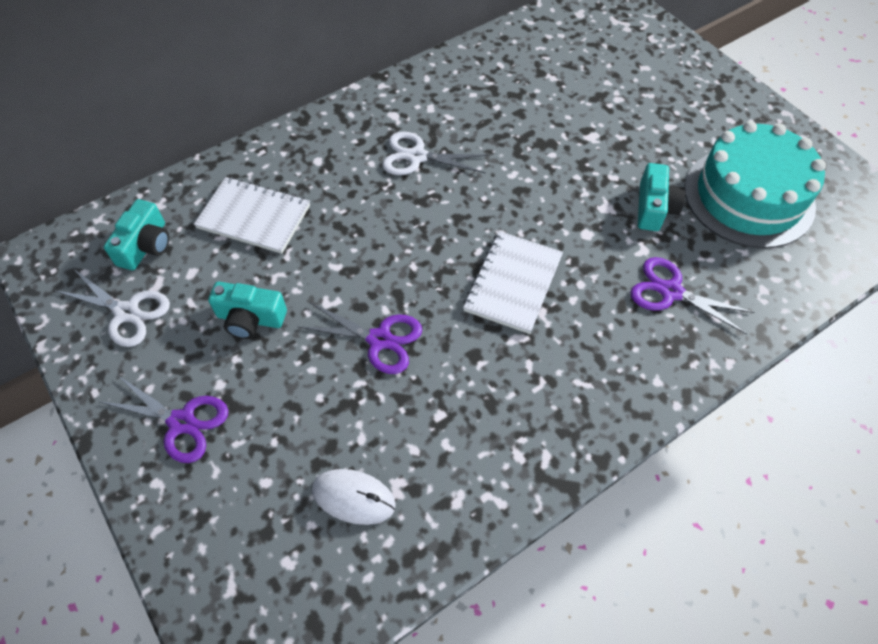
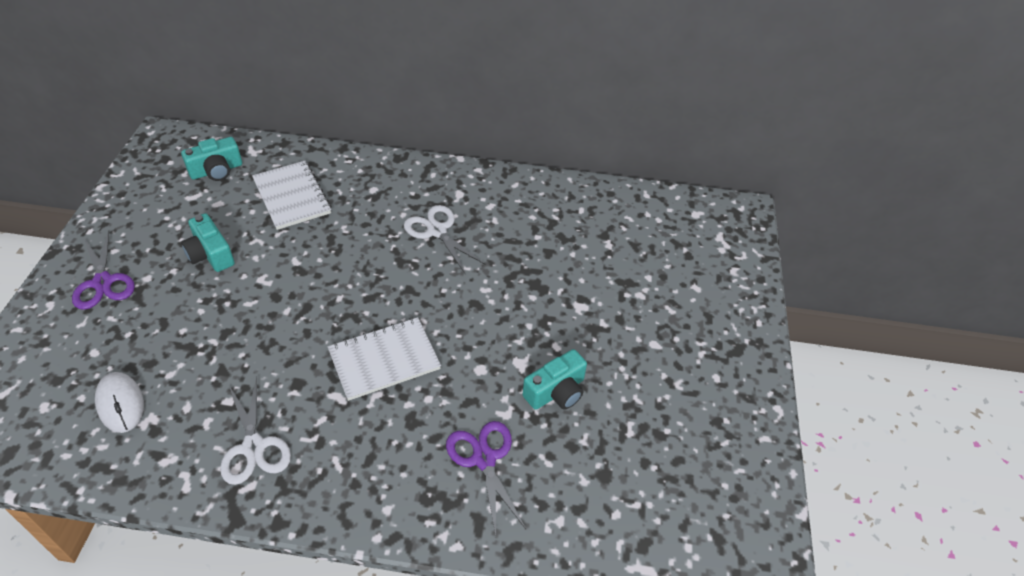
camera: 40 degrees right, 10 degrees down
white scissors [55,269,170,347] -> white scissors moved to [220,377,291,485]
purple scissors [298,302,422,374] -> none
turquoise cake [684,121,826,248] -> none

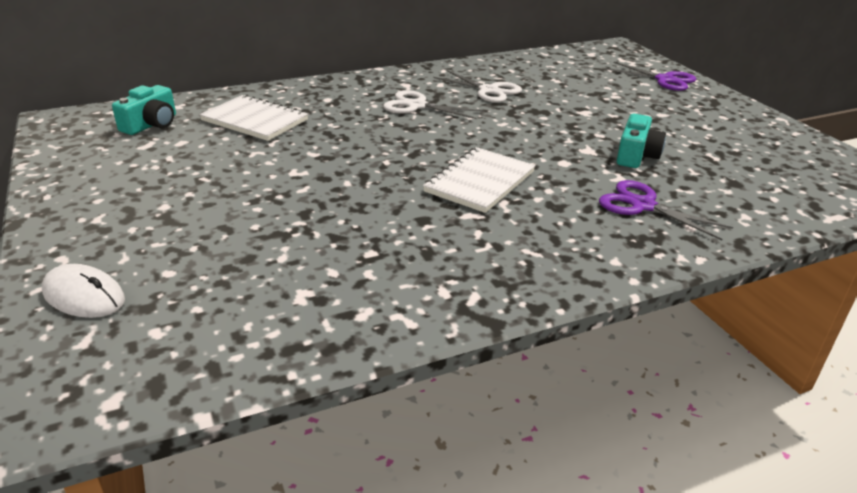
camera: 30 degrees left, 15 degrees down
purple scissors [72,231,135,310] -> purple scissors moved to [606,62,696,91]
white mouse [95,372,144,433] -> white mouse moved to [42,264,125,318]
turquoise camera [181,213,235,272] -> none
white scissors [220,377,291,485] -> white scissors moved to [433,70,522,103]

